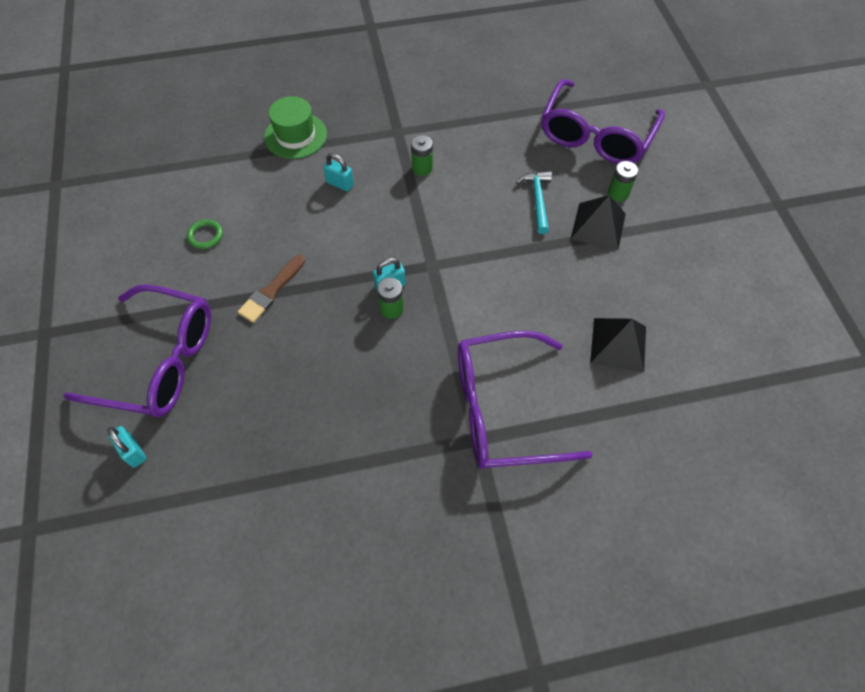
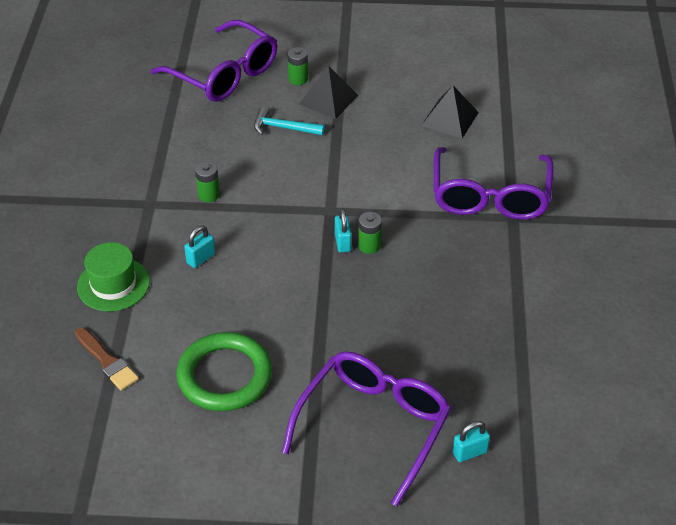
camera: 75 degrees left, 15 degrees down
green ring [187,219,223,249] -> green ring [176,332,272,411], size x2.39
brown brush [238,255,305,323] -> brown brush moved to [75,328,139,391]

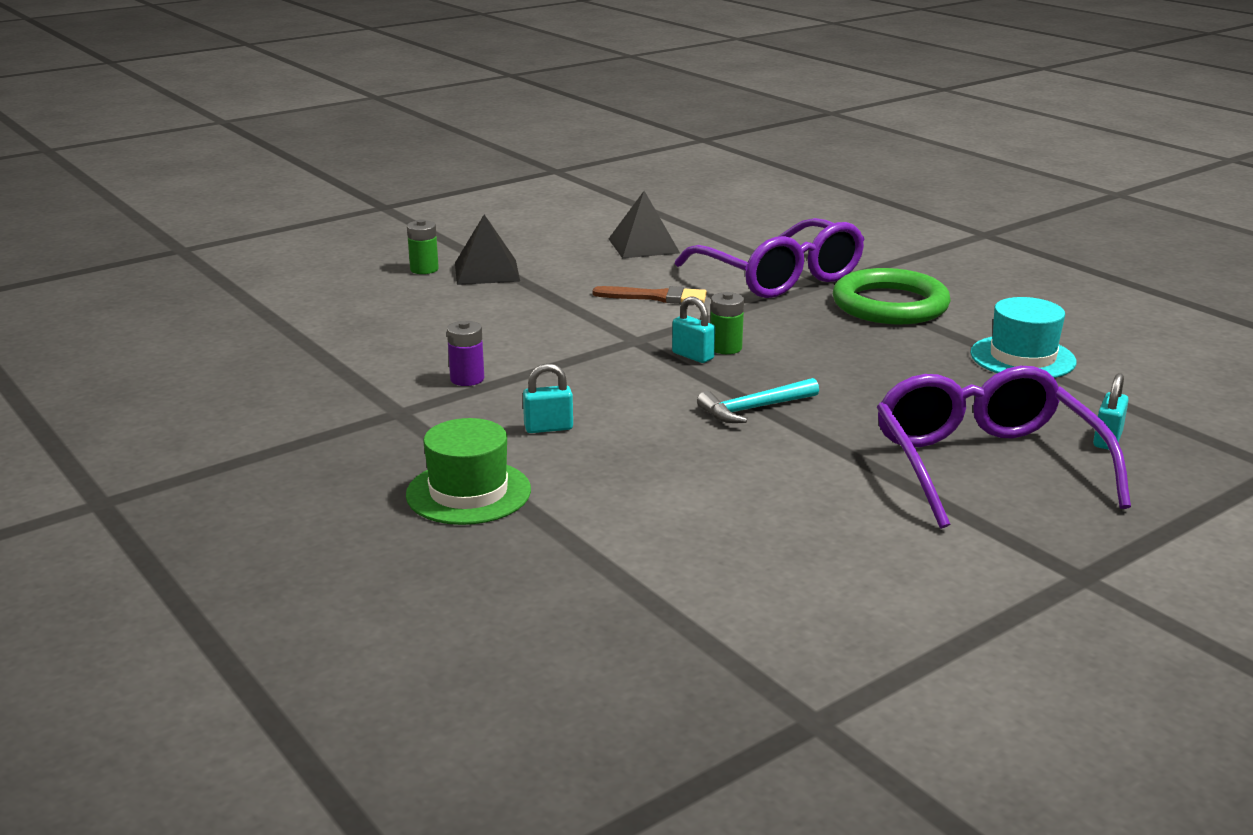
camera: 40 degrees left, 20 degrees down
brown brush [75,328,139,391] -> brown brush moved to [593,286,707,304]
purple glasses [151,20,277,102] -> none
green ring [176,332,272,411] -> green ring moved to [833,268,951,324]
turquoise padlock [184,226,215,268] -> turquoise padlock turned 75 degrees clockwise [523,363,573,433]
green battery [195,162,220,202] -> purple battery [447,321,484,386]
turquoise hammer [254,107,325,135] -> turquoise hammer moved to [697,378,819,423]
none -> turquoise hat [970,297,1076,378]

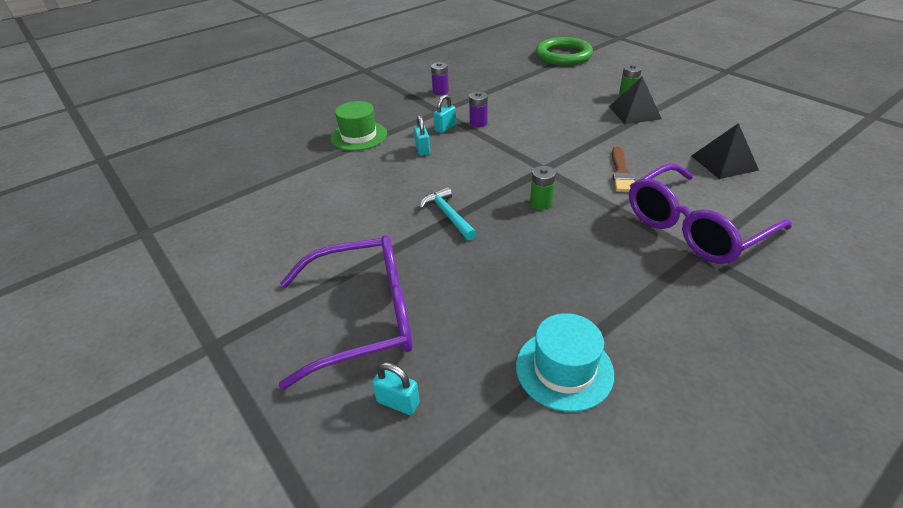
camera: 90 degrees right, 15 degrees up
turquoise padlock [672,296,715,363] -> turquoise padlock moved to [433,95,456,133]
green ring [833,268,951,324] -> green ring moved to [536,37,593,65]
none -> purple battery [431,62,449,95]

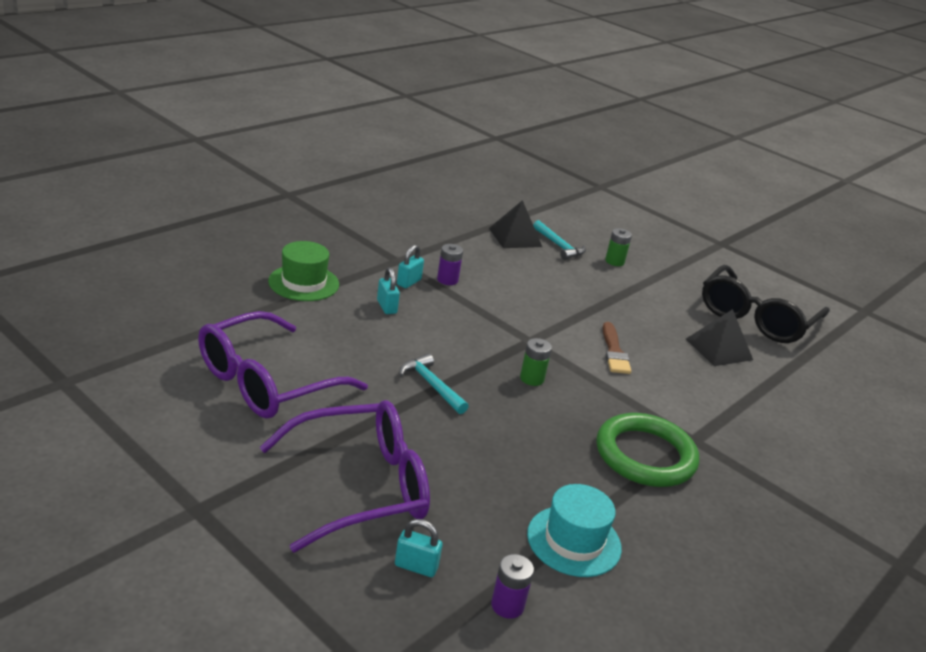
camera: 15 degrees left, 10 degrees down
purple battery [431,62,449,95] -> purple battery moved to [491,554,534,619]
green ring [536,37,593,65] -> green ring moved to [596,413,699,487]
black pyramid [609,76,662,124] -> black pyramid moved to [489,200,542,248]
purple glasses [629,163,792,264] -> purple glasses moved to [198,311,368,419]
none -> turquoise hammer [533,220,586,260]
none -> black glasses [702,265,830,343]

